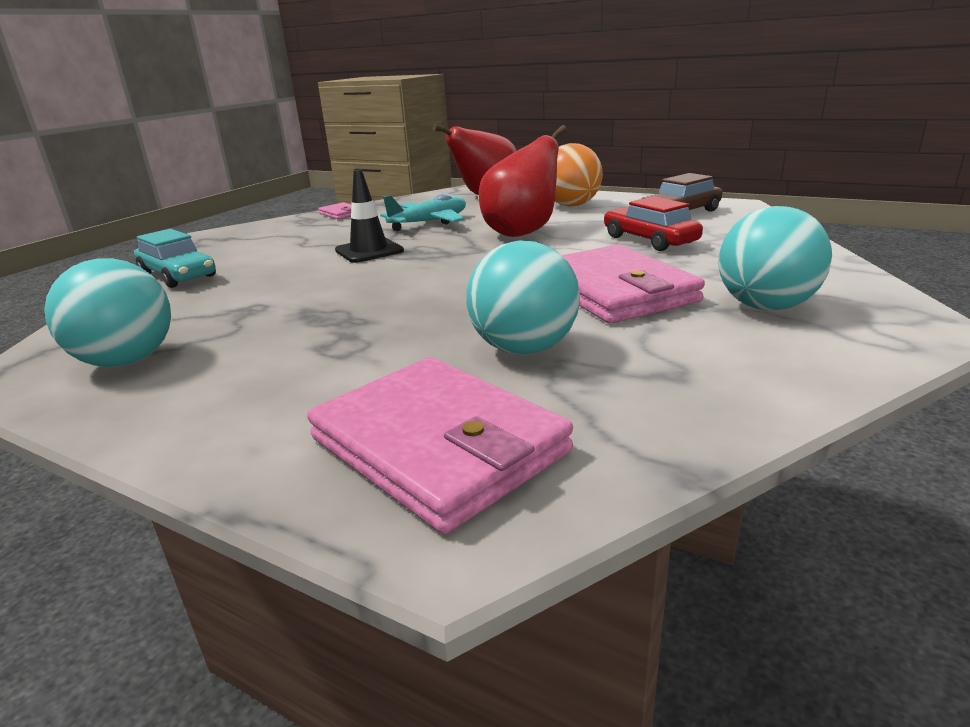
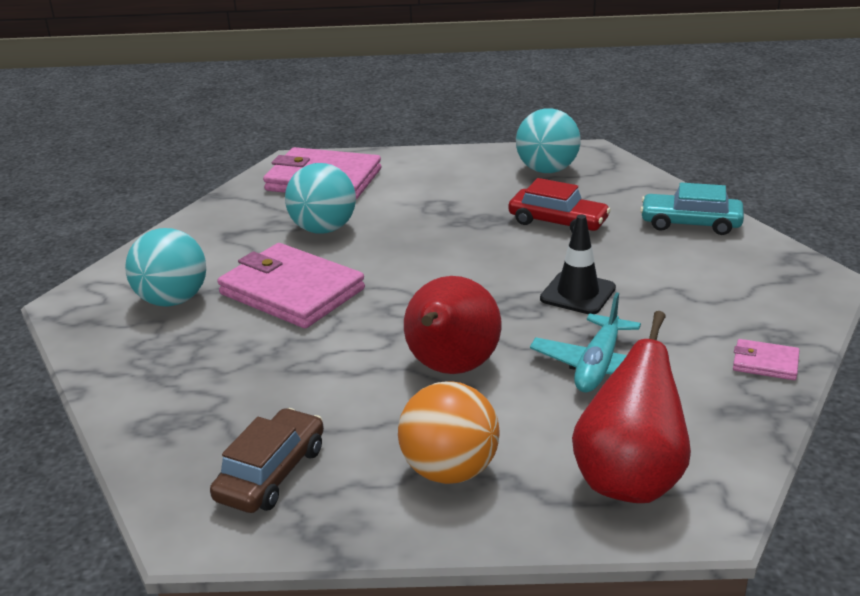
camera: 150 degrees right, 5 degrees up
red car [604,196,703,251] -> red car moved to [508,178,611,232]

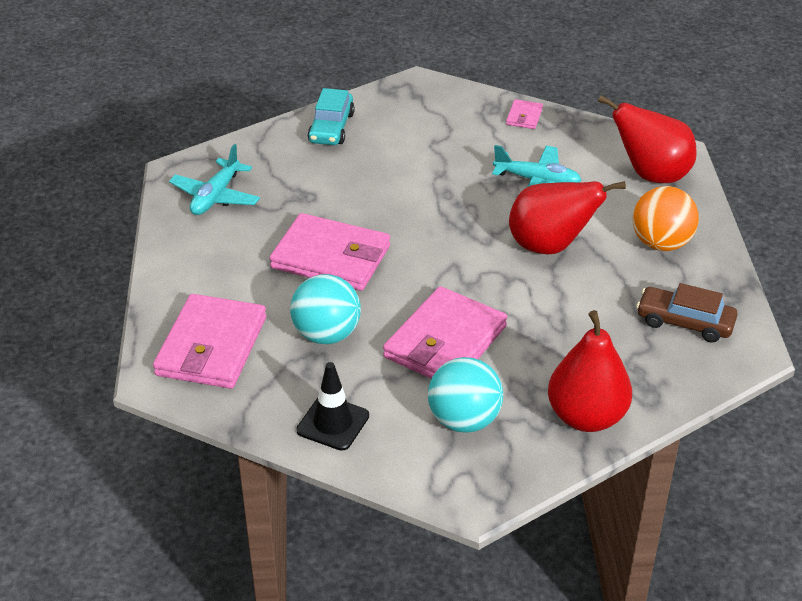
camera: 95 degrees left, 10 degrees up
red car [508,178,611,232] -> none
turquoise ball [516,108,580,173] -> turquoise plane [169,144,260,215]
black traffic cone [540,214,616,314] -> black traffic cone moved to [296,362,369,451]
none -> pink wallet [270,213,390,291]
none -> red pear [548,310,632,432]

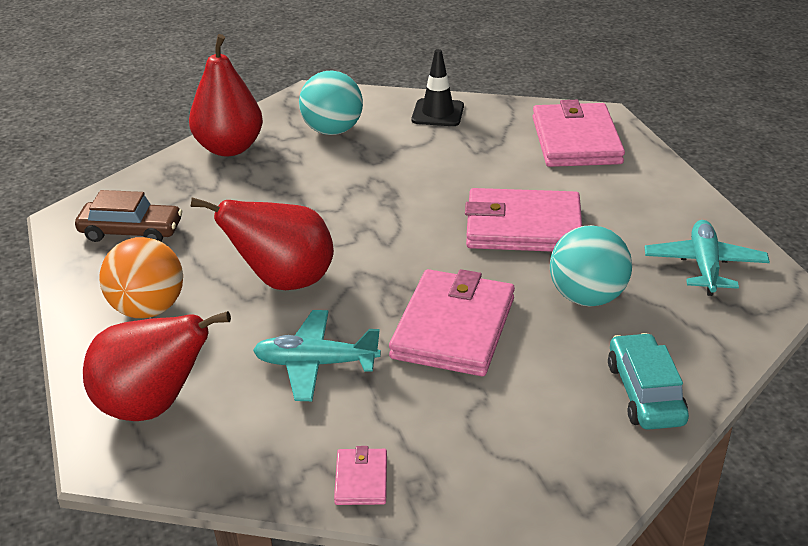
camera: 165 degrees right, 5 degrees down
turquoise ball [290,274,361,344] -> turquoise ball moved to [550,225,632,306]
pink wallet [383,286,507,379] -> pink wallet moved to [389,269,515,376]

